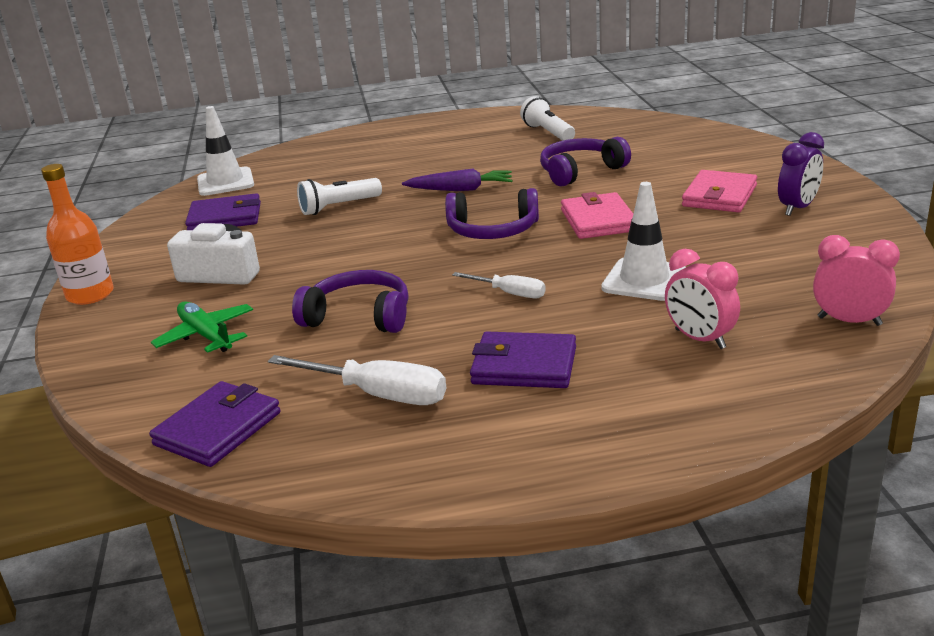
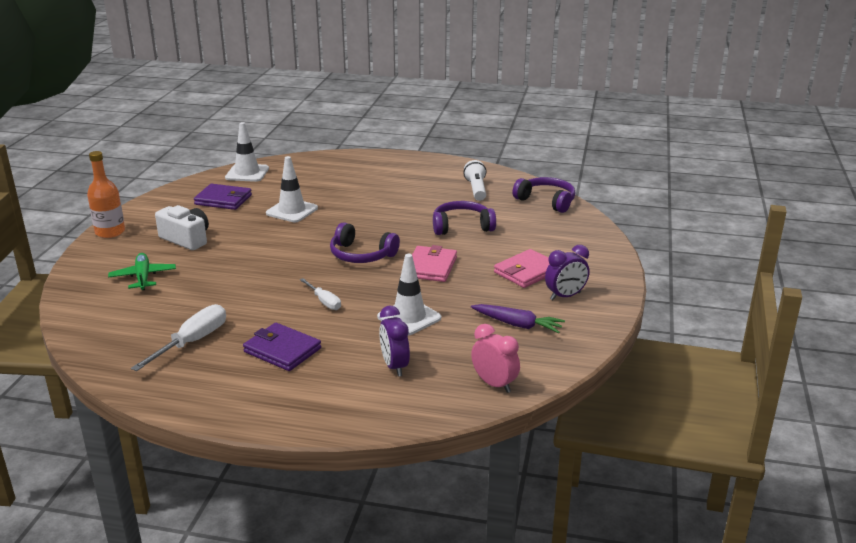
camera: 20 degrees right, 0 degrees up
purple wallet [149,381,281,467] -> none
white screwdriver [268,355,446,405] -> white screwdriver turned 105 degrees counterclockwise [131,304,226,371]
purple headphones [292,270,409,333] -> purple headphones moved to [512,177,575,213]
white flashlight [297,178,382,215] -> white traffic cone [266,156,318,222]
purple carrot [402,169,512,191] -> purple carrot moved to [471,304,565,333]
pink clock [665,249,740,349] -> purple clock [379,306,410,377]

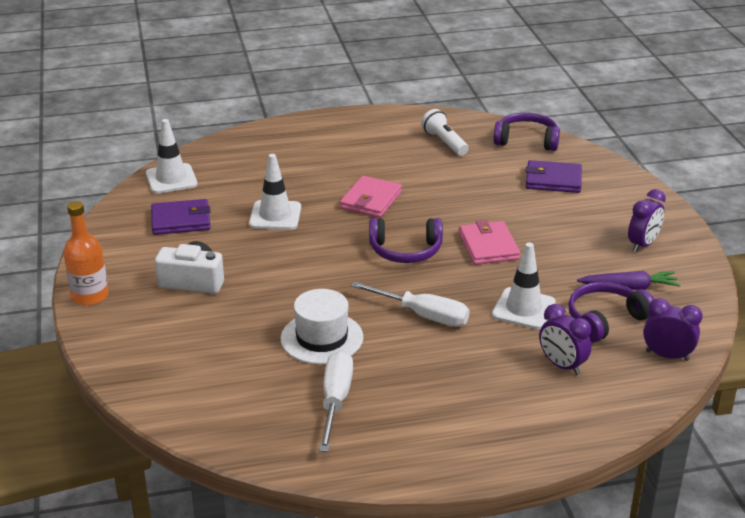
camera: 25 degrees left, 5 degrees up
green plane [108,253,176,290] -> none
purple wallet [243,323,321,371] -> purple wallet moved to [526,160,582,193]
white screwdriver [300,278,341,310] -> white screwdriver [350,281,470,326], size x1.66
purple headphones [433,201,496,235] -> purple headphones moved to [568,282,654,342]
pink clock [471,324,520,393] -> purple clock [643,298,703,361]
pink wallet [494,249,549,288] -> pink wallet moved to [340,176,402,218]
none -> white hat [281,289,364,364]

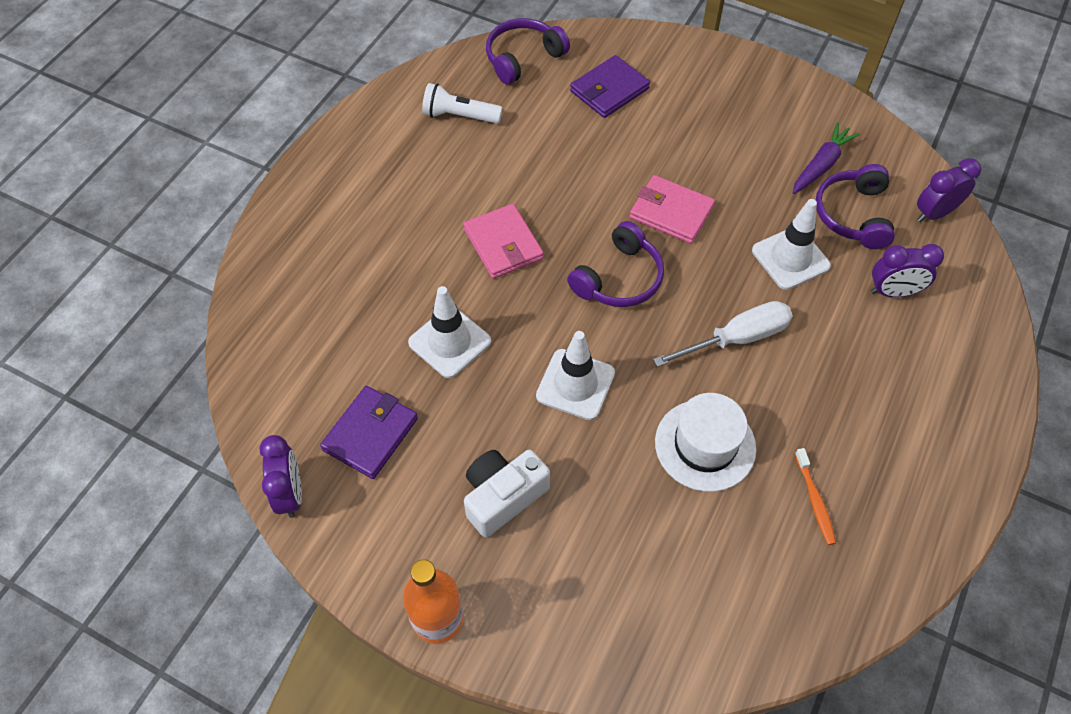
camera: 50 degrees left, 25 degrees up
white traffic cone [146,119,198,194] -> white traffic cone moved to [536,331,615,420]
white screwdriver [319,351,353,452] -> orange toothbrush [795,448,836,545]
purple clock [628,189,666,252] -> purple clock moved to [260,435,302,518]

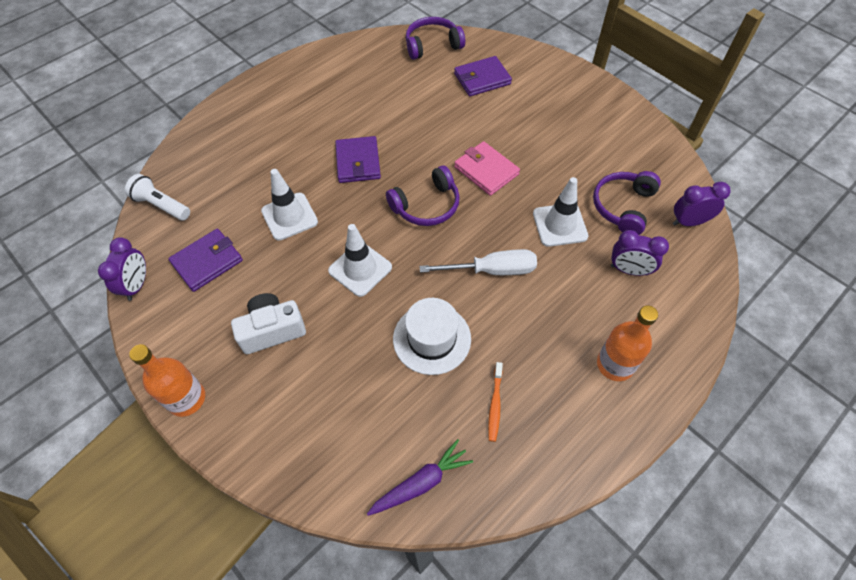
camera: 20 degrees right, 0 degrees up
white flashlight [422,83,503,124] -> white flashlight moved to [125,174,190,221]
pink wallet [463,204,544,279] -> purple wallet [335,136,381,183]
purple carrot [793,122,860,194] -> purple carrot moved to [367,439,473,516]
none -> orange bottle [597,305,658,381]

